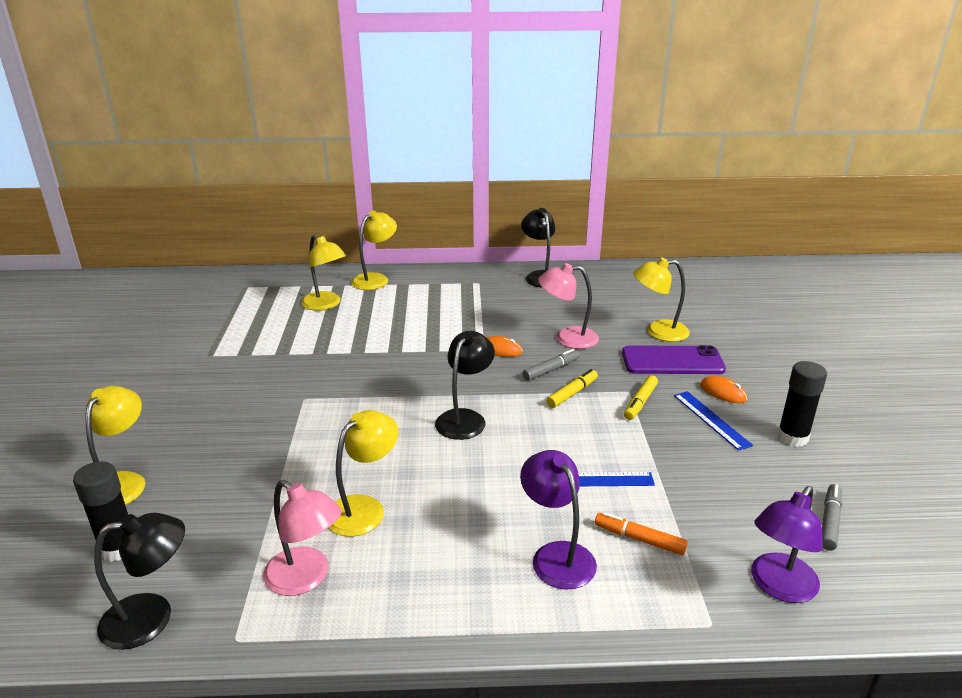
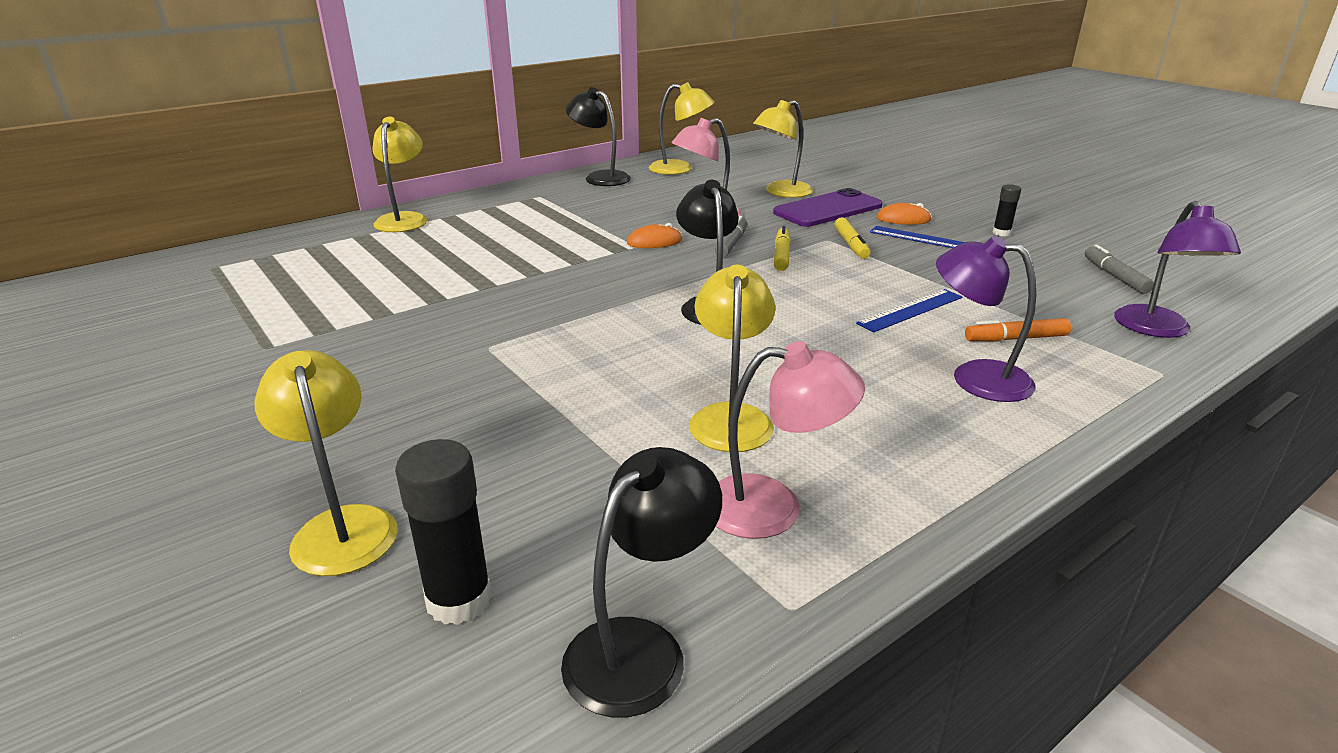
camera: 35 degrees left, 0 degrees up
yellow lamp [301,235,346,311] -> yellow lamp moved to [649,82,714,175]
black glue stick [777,361,827,447] -> black glue stick [992,184,1021,236], size x0.56

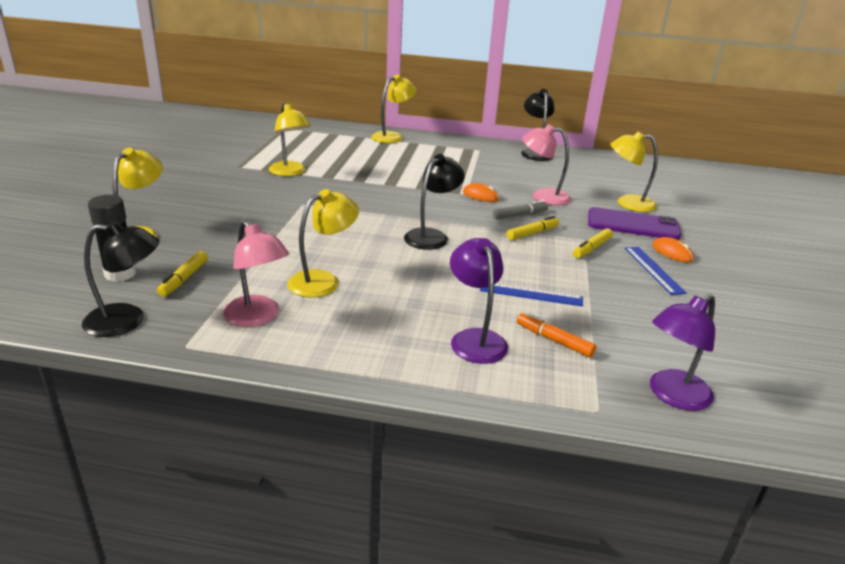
camera: 45 degrees right, 0 degrees up
yellow lamp [649,82,714,175] -> yellow lamp moved to [269,102,311,176]
black glue stick [992,184,1021,236] -> none
grey marker [1085,245,1154,294] -> none
none -> yellow marker [157,251,208,297]

